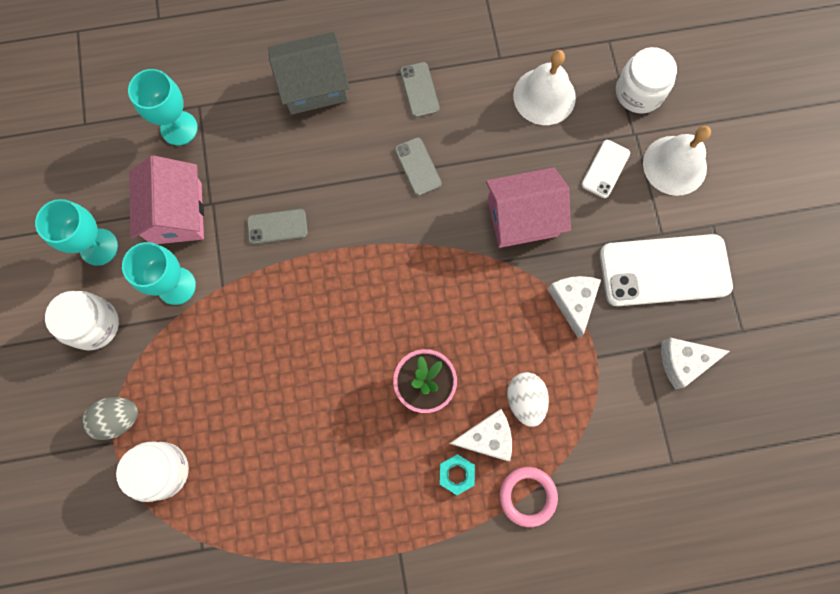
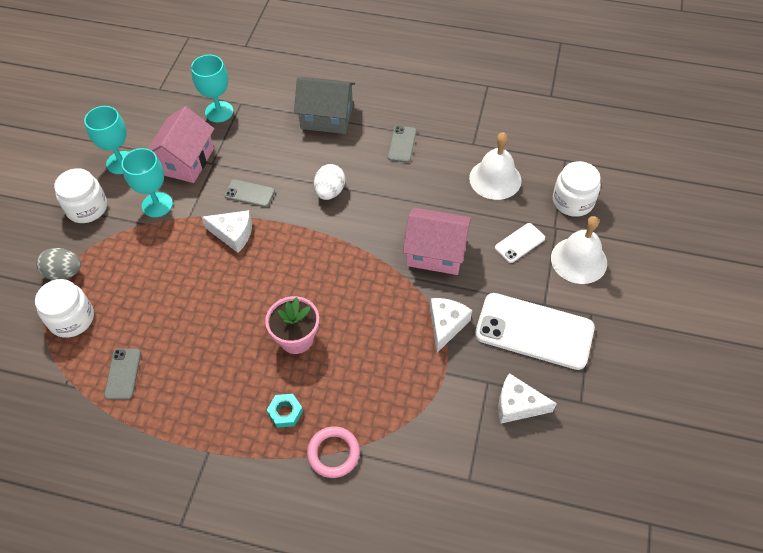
camera: 25 degrees right, 20 degrees down
grey phone [395,137,442,196] -> grey phone moved to [104,349,141,399]
white cheese [449,409,512,461] -> white cheese moved to [202,210,252,253]
white egg [507,372,549,427] -> white egg moved to [314,164,345,200]

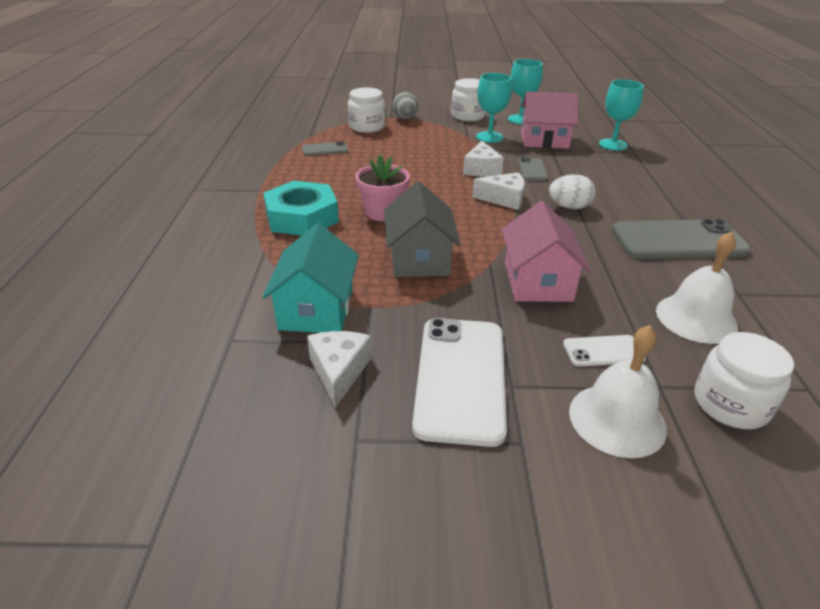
camera: 75 degrees right, 20 degrees down
turquoise nut [267,394,303,428] -> turquoise nut [263,181,339,236], size x2.23
grey house [294,77,355,134] -> grey house moved to [384,182,461,277]
pink ring [307,426,360,478] -> none
grey phone [388,126,416,163] -> grey phone [612,219,751,259], size x2.10
white cheese [430,298,472,353] -> white cheese moved to [472,172,525,210]
white phone [495,223,545,263] -> white phone turned 45 degrees counterclockwise [563,335,646,367]
none -> turquoise house [262,223,359,333]

